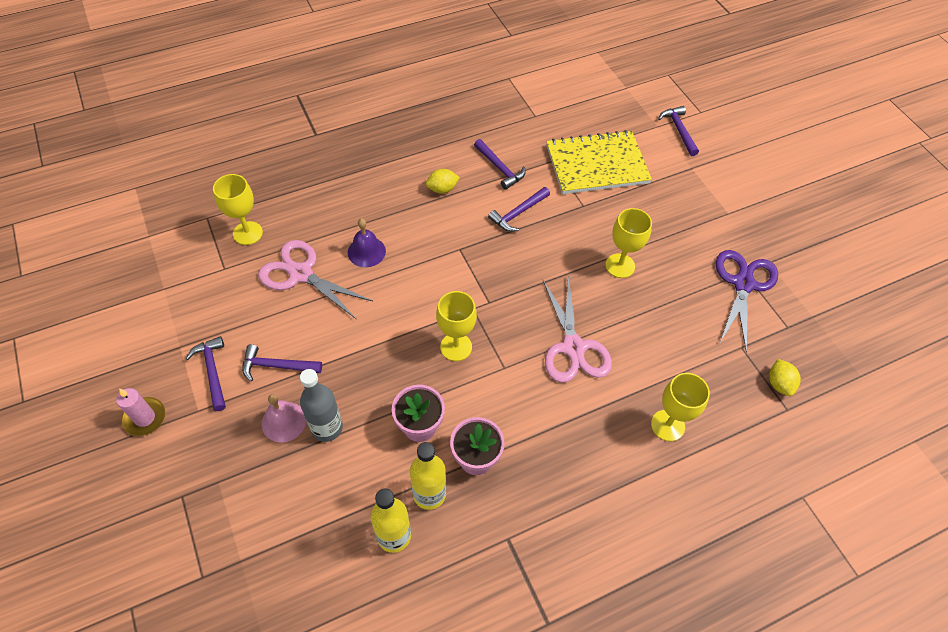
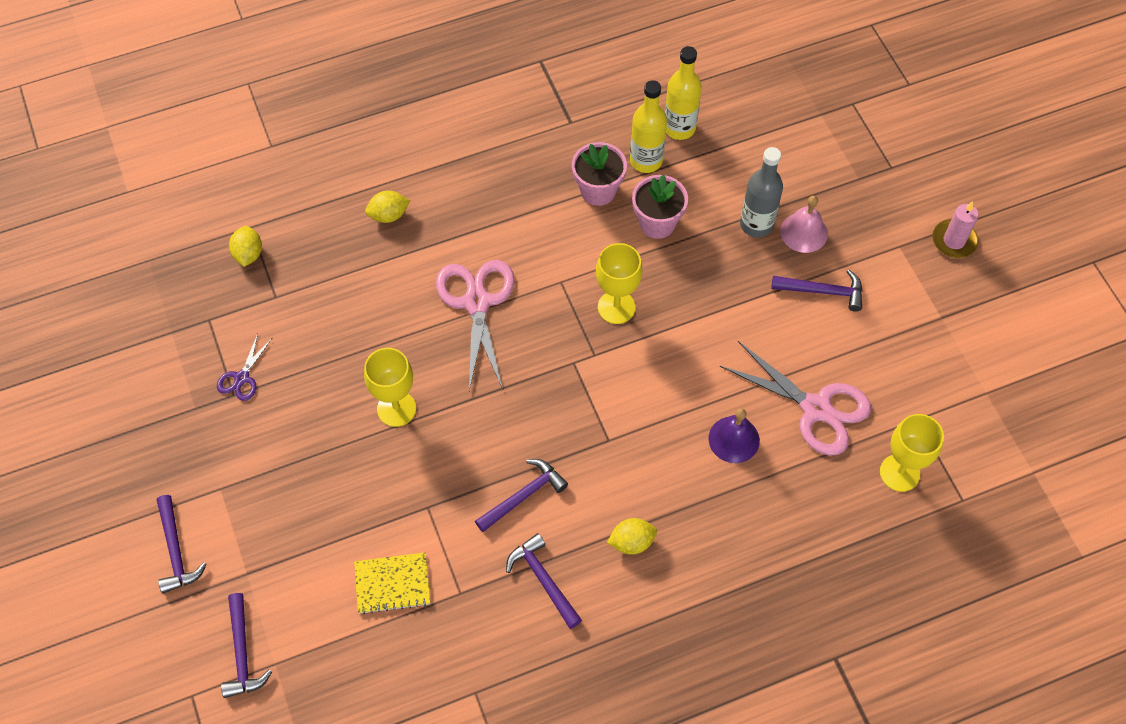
camera: 175 degrees left, 5 degrees up
purple hammer [186,336,226,411] -> purple hammer moved to [157,495,207,594]
yellow notebook [546,130,652,194] -> yellow notebook [354,552,430,614], size x0.51
yellow goblet [651,373,710,441] -> yellow lemon [365,191,410,223]
purple scissors [716,250,778,352] -> purple scissors [217,334,272,401], size x0.50

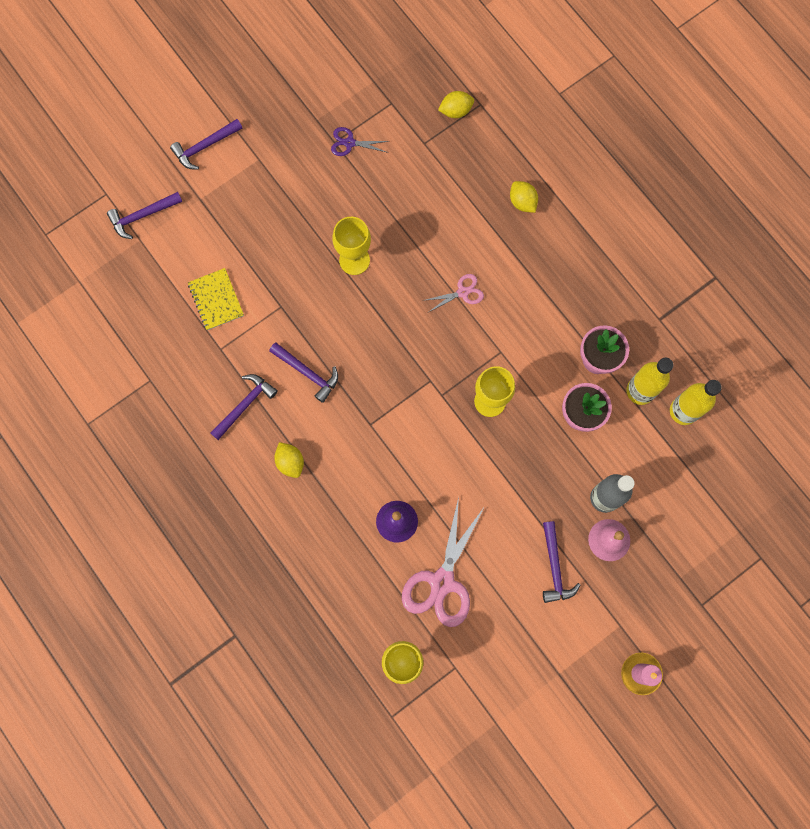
camera: 75 degrees right, 15 degrees up
pink scissors [436,260,515,391] -> pink scissors [423,274,484,312], size x0.50

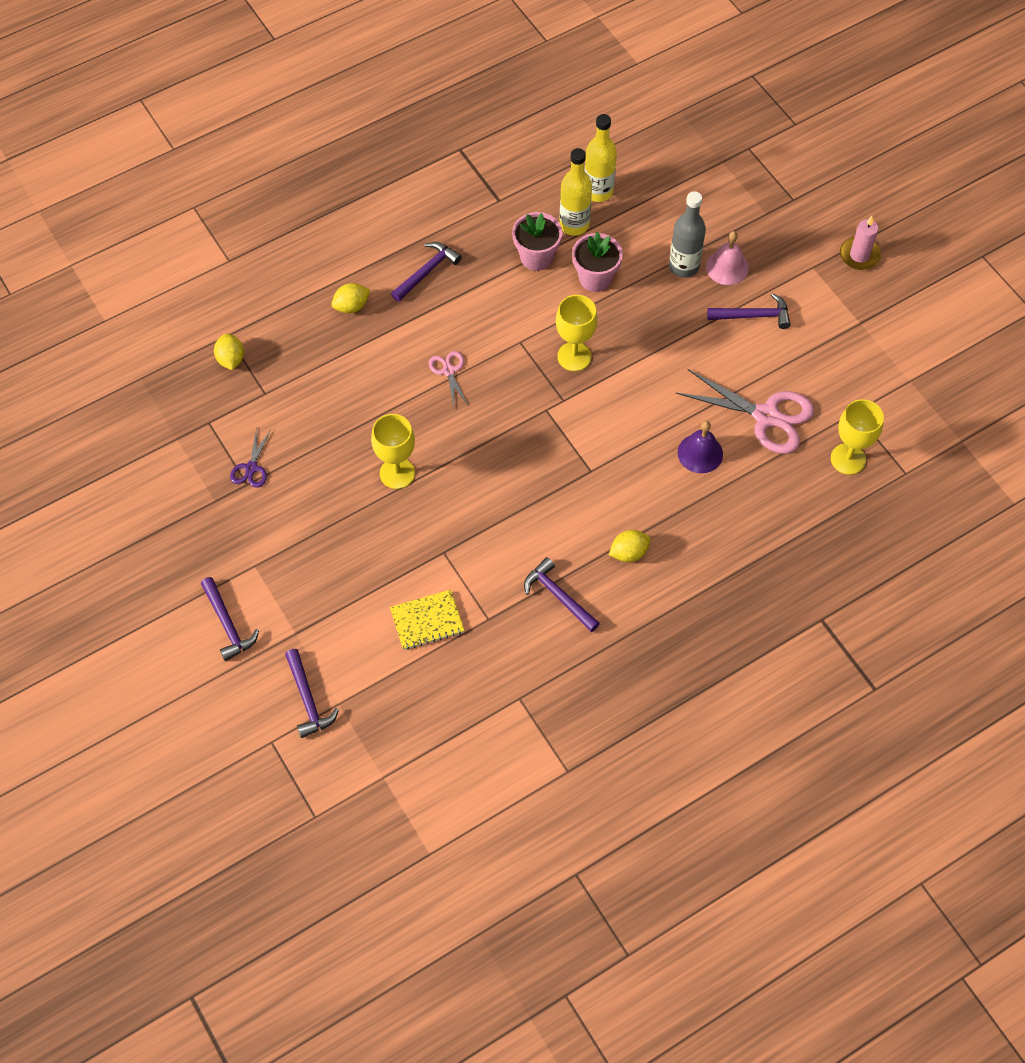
camera: 85 degrees left, 15 degrees down
purple hammer [269,342,338,403] -> purple hammer moved to [391,242,462,302]

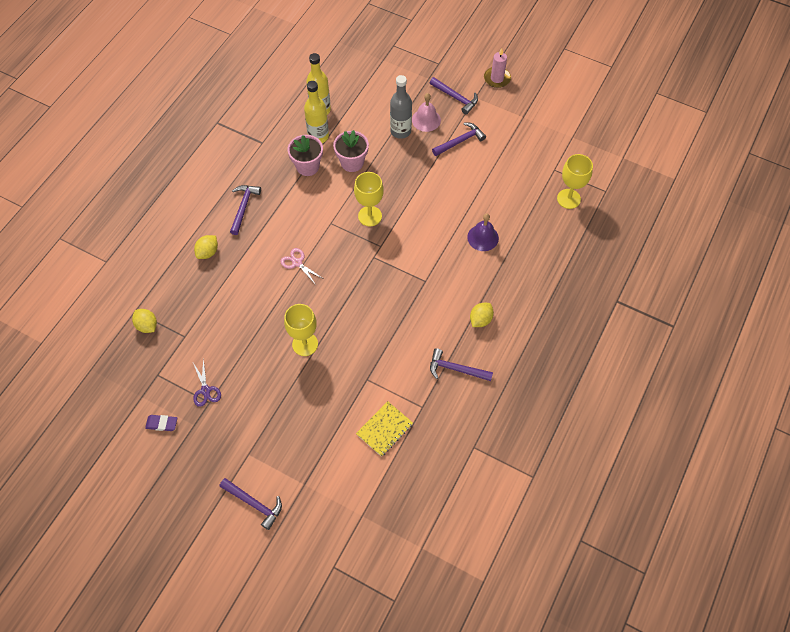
camera: 30 degrees left, 0 degrees up
purple hammer [285,649,339,738] -> purple hammer moved to [430,77,478,115]
pink scissors [676,369,814,454] -> none
none -> purple eraser [145,415,177,431]

